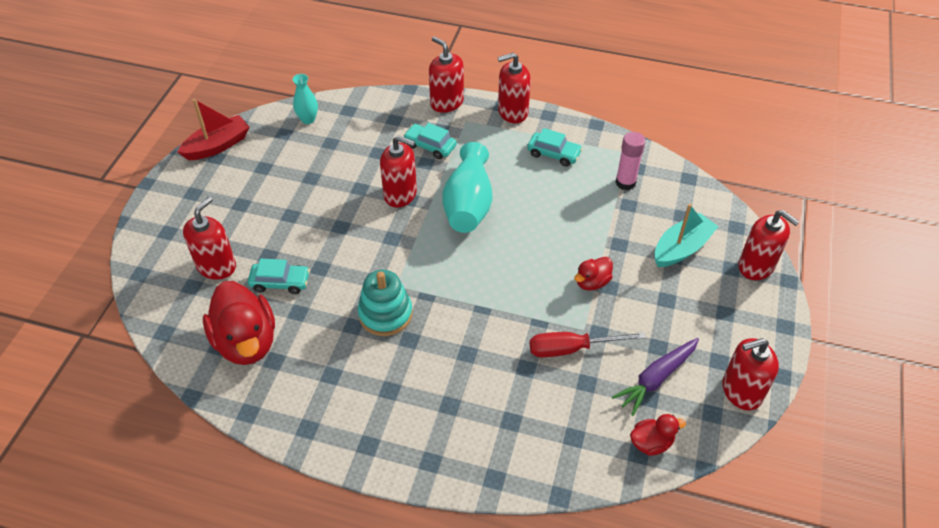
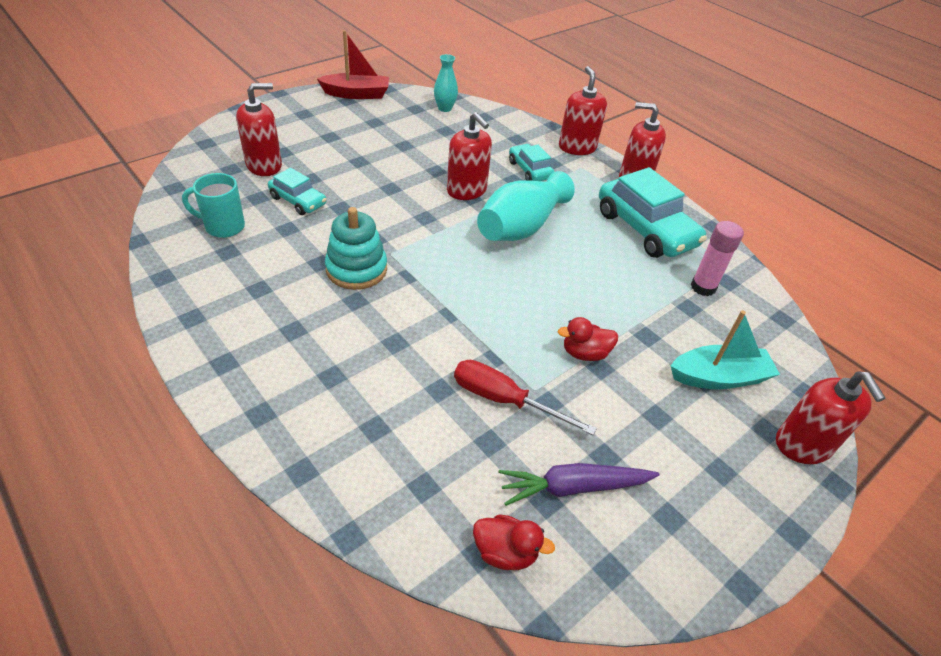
camera: 30 degrees right, 5 degrees down
red duck [203,281,275,365] -> turquoise mug [182,173,245,238]
turquoise car [527,128,583,166] -> turquoise car [599,167,707,258], size x1.85
red soap dispenser [722,338,779,411] -> none

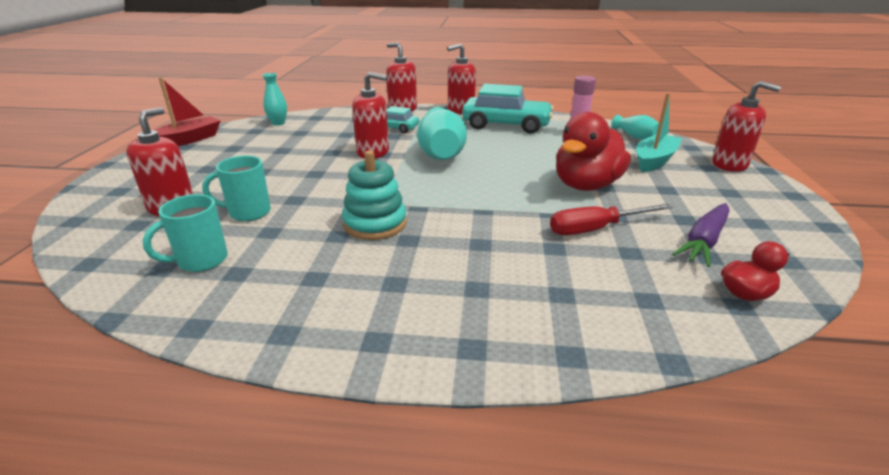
camera: 40 degrees left, 15 degrees down
turquoise car [268,168,326,215] -> turquoise mug [202,156,271,221]
red duck [558,317,618,361] -> red duck [556,112,631,191], size x2.01
none -> turquoise vase [611,115,659,140]

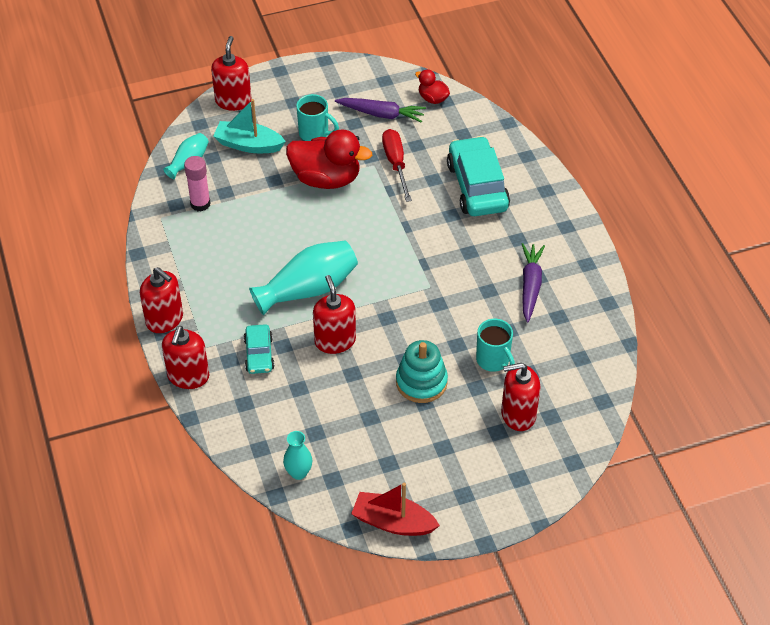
camera: 115 degrees left, 20 degrees up
turquoise mug [143,194,228,272] -> turquoise mug moved to [296,94,339,141]
turquoise stacking toy [342,150,407,240] -> turquoise stacking toy moved to [396,340,448,403]
turquoise car [462,84,554,134] -> turquoise car moved to [447,136,510,216]
red screwdriver [550,204,673,235] -> red screwdriver turned 150 degrees counterclockwise [382,129,412,202]
none -> purple carrot [522,243,545,323]

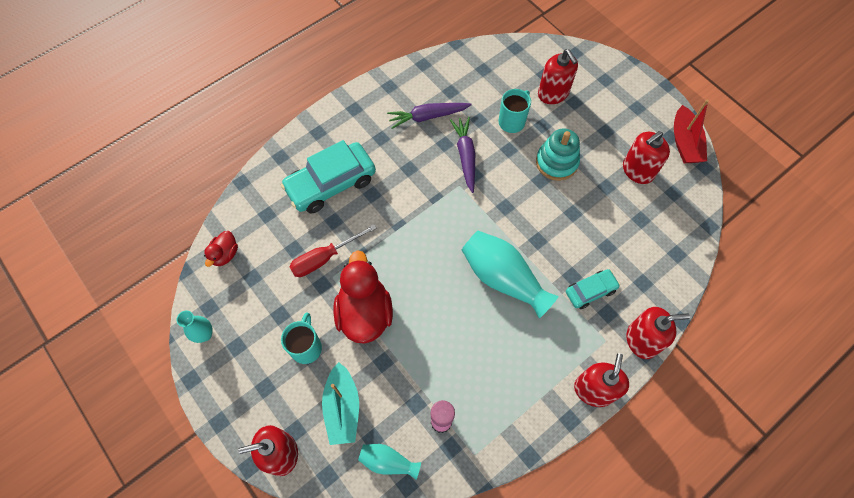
camera: 110 degrees left, 15 degrees up
turquoise vase [283,431,312,480] -> turquoise vase moved to [177,311,213,343]
red soap dispenser [313,275,356,354] -> red soap dispenser moved to [623,131,670,184]
purple carrot [335,98,426,123] -> purple carrot moved to [450,117,475,193]

